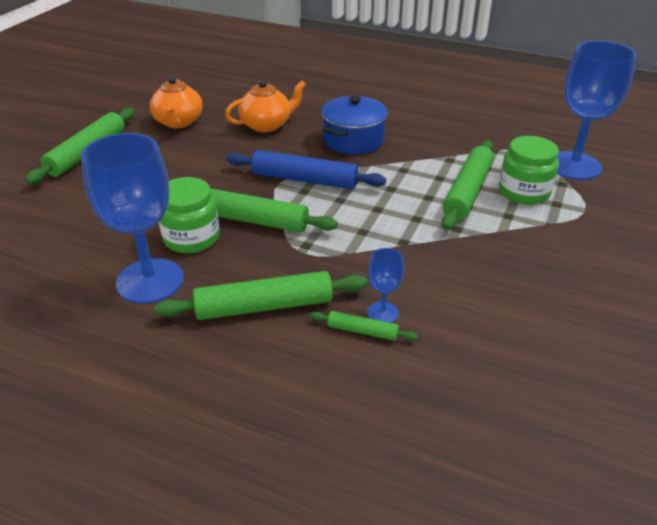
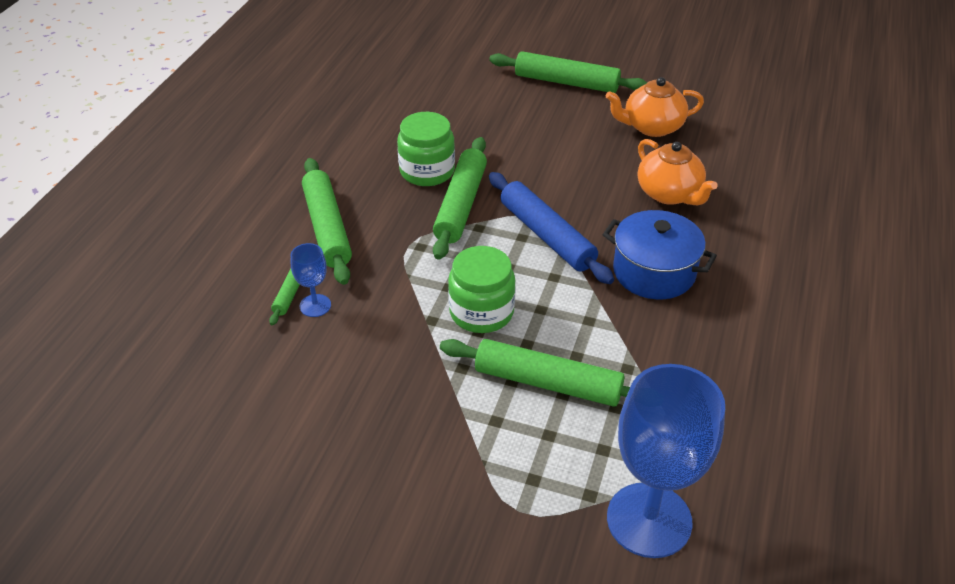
camera: 85 degrees right, 5 degrees up
blue goblet [81,133,184,304] -> none
blue rolling pin [226,150,386,189] -> blue rolling pin turned 45 degrees counterclockwise [489,172,614,284]
green jar [499,136,559,205] -> green jar moved to [448,246,516,333]

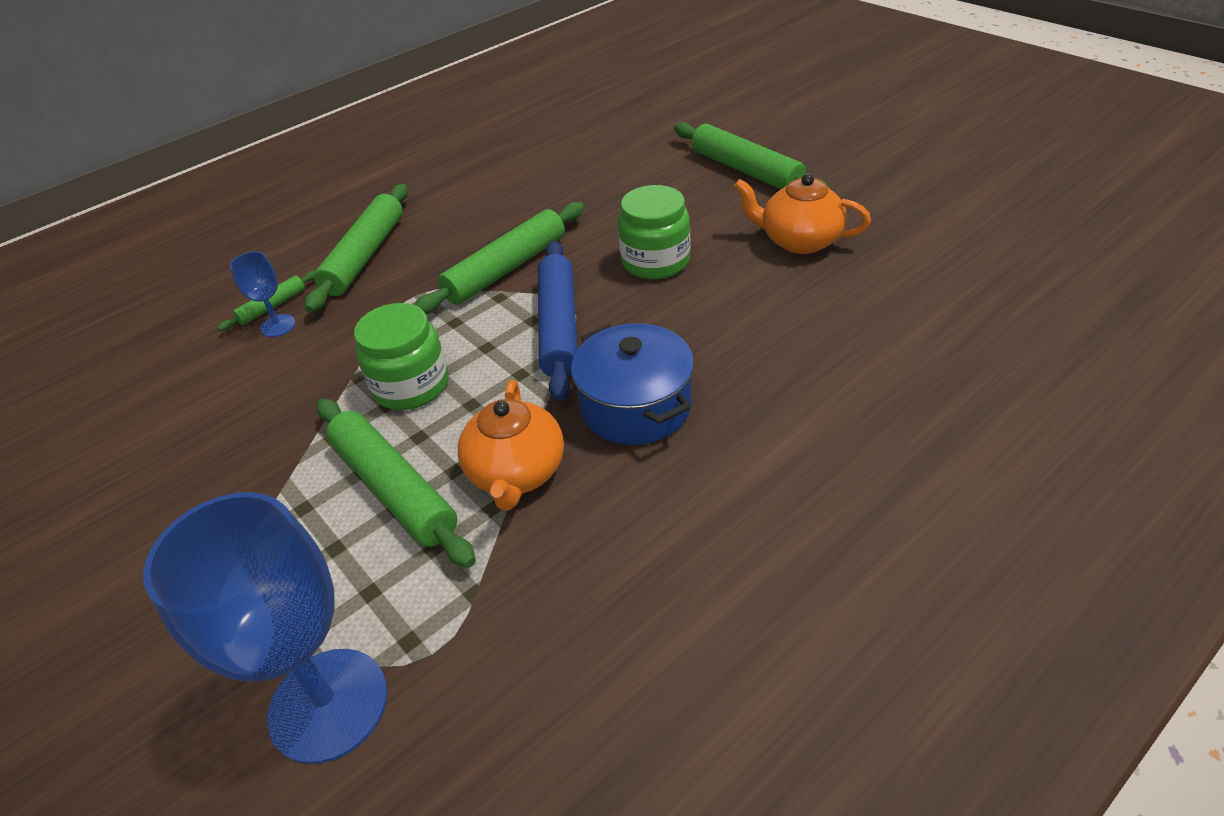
camera: 35 degrees right, 0 degrees up
green jar [397,112,455,186] -> green jar moved to [618,185,691,279]
orange teapot [638,139,718,205] -> orange teapot moved to [458,380,564,511]

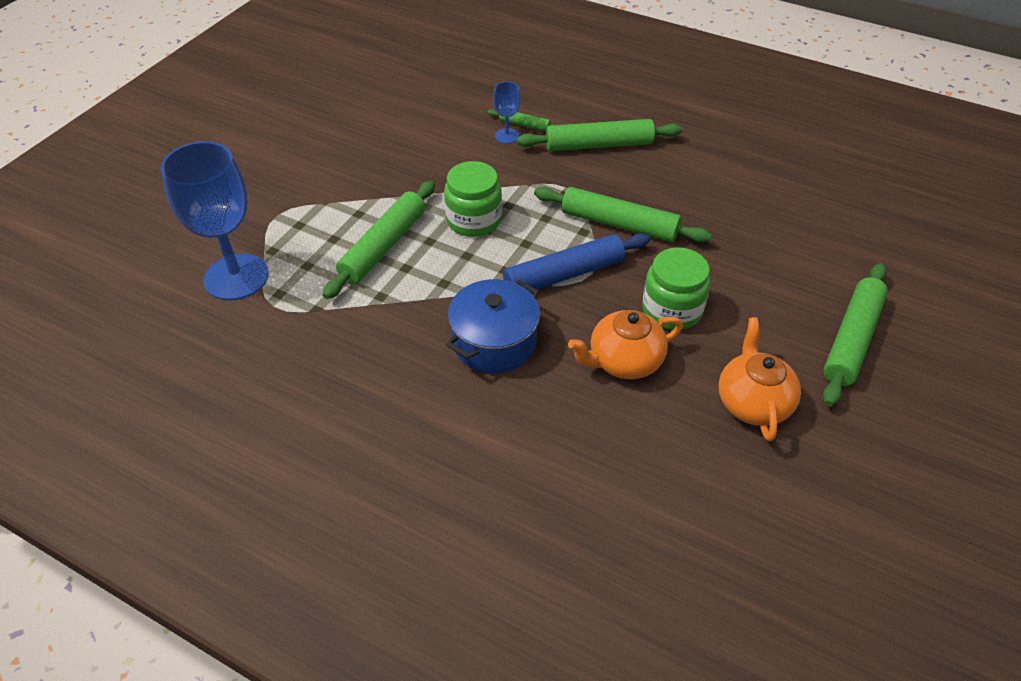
camera: 65 degrees right, 5 degrees up
orange teapot [458,380,564,511] -> orange teapot moved to [568,310,683,379]

